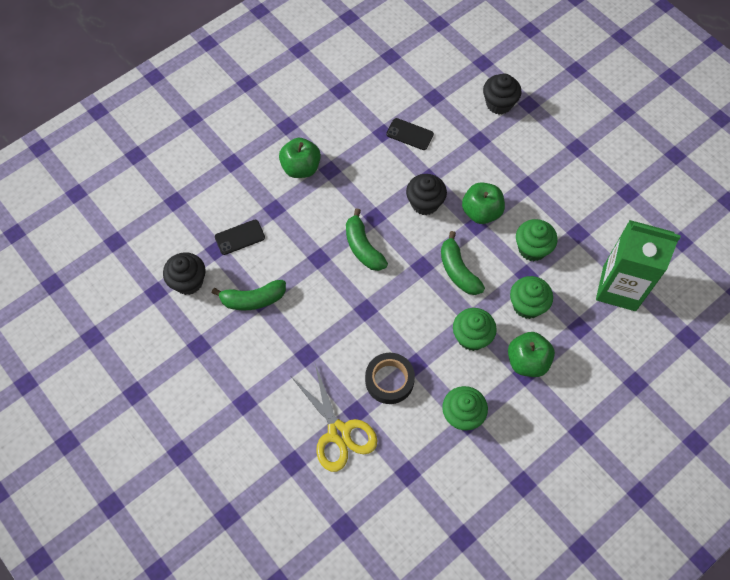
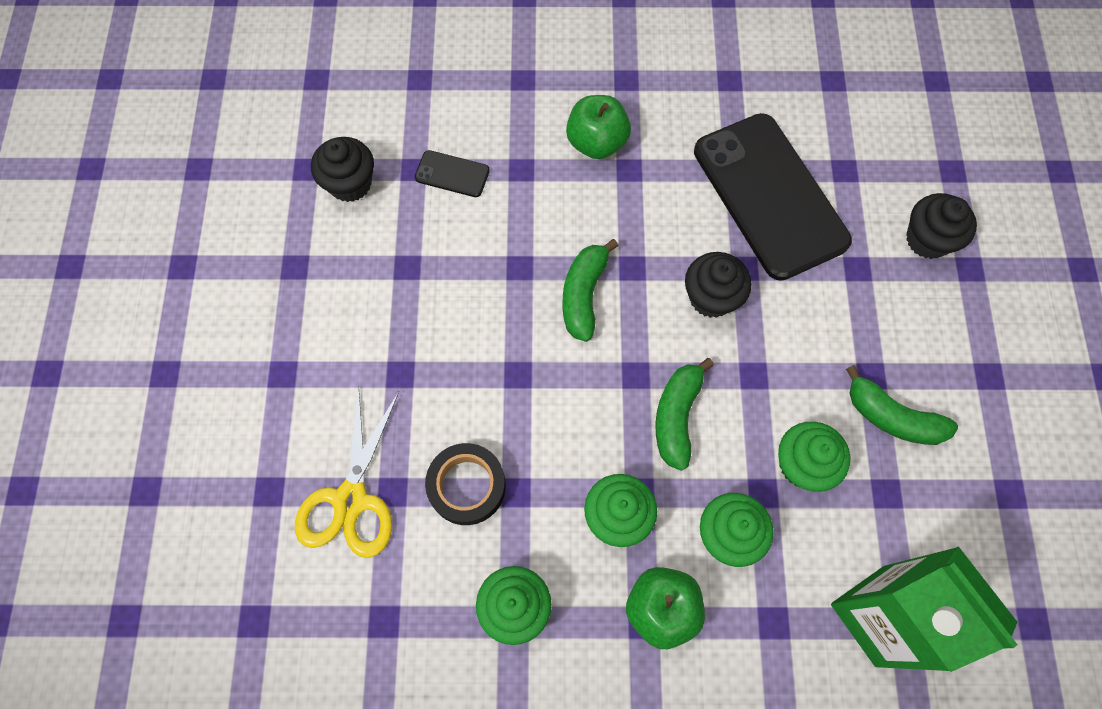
camera: 40 degrees right, 5 degrees up
green banana [212,280,286,310] -> green banana moved to [846,365,958,445]
black phone [386,118,434,150] -> black phone [694,113,852,281], size x2.45
green apple [462,182,505,224] -> none

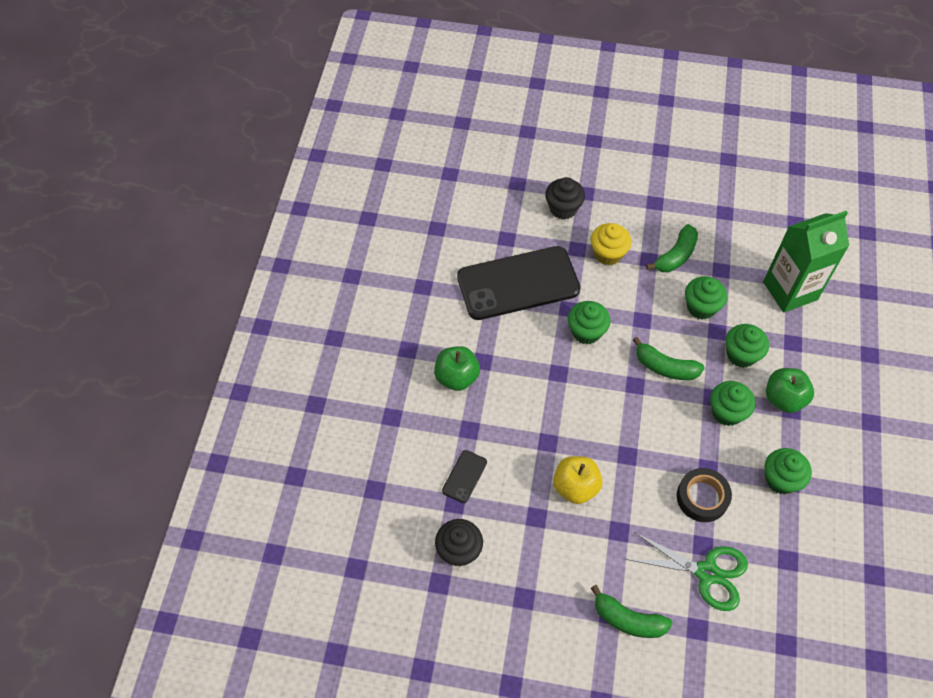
camera: 80 degrees left, 10 degrees down
yellow scissors [295,385,399,558] -> green scissors [625,532,748,611]
green banana [563,239,619,342] -> green banana moved to [591,585,672,638]
black cupcake [685,252,751,318] -> green cupcake [568,301,610,344]
none -> yellow apple [553,456,602,504]
none -> yellow cupcake [591,223,631,265]

